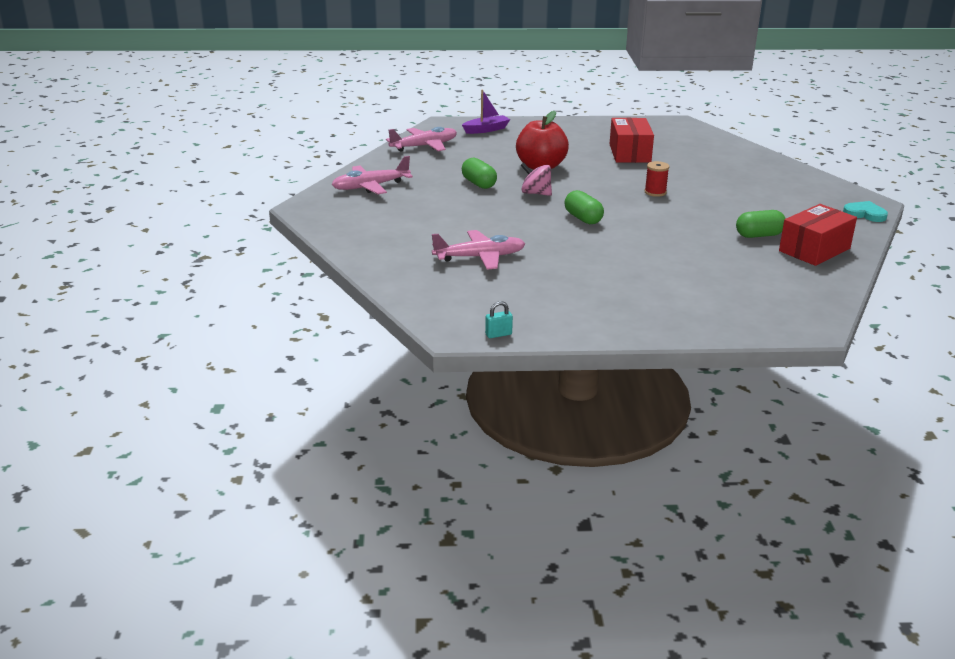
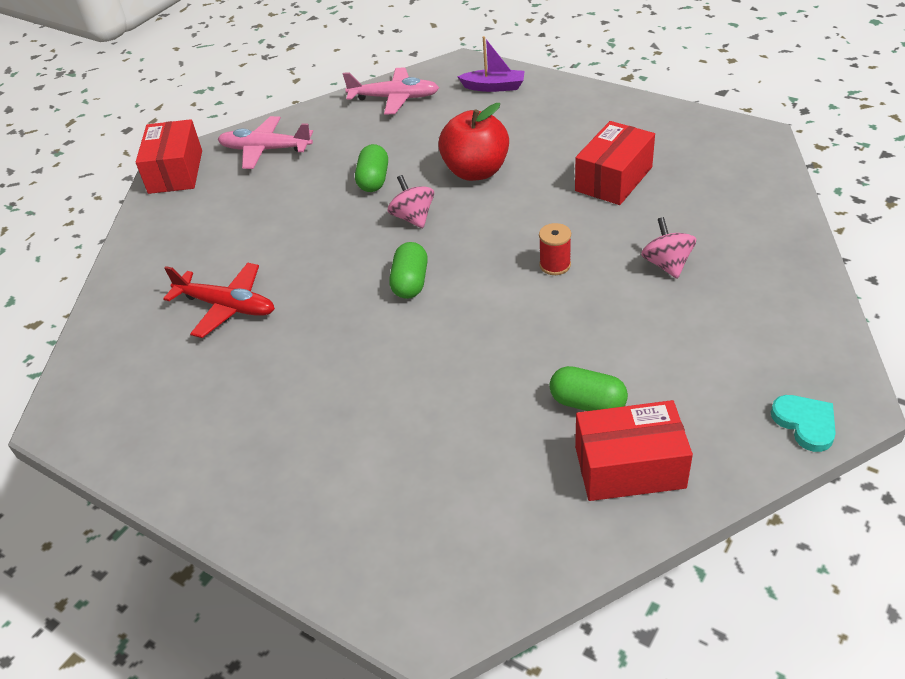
camera: 40 degrees right, 15 degrees up
pink plane [432,230,525,270] -> red plane [163,263,275,338]
turquoise padlock [485,301,513,338] -> none
none -> red box [136,119,202,194]
none -> pink spinning top [641,217,696,279]

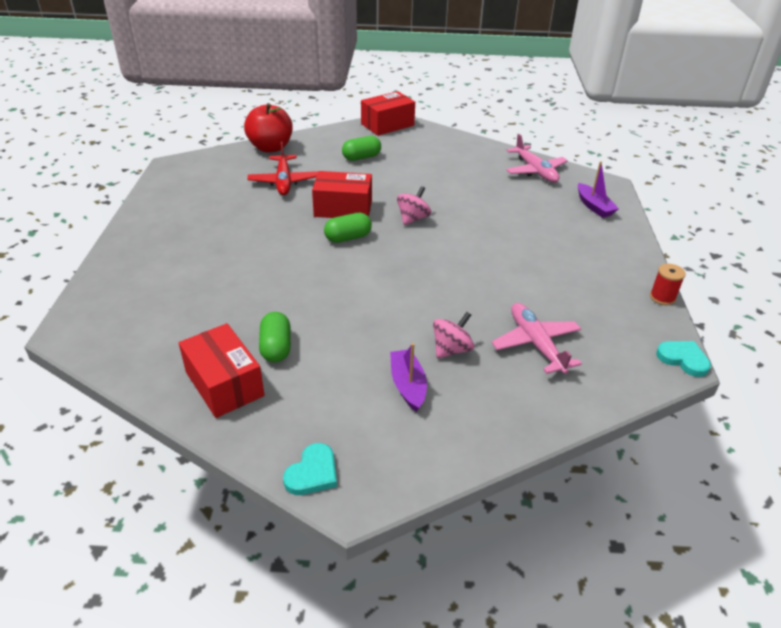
camera: 55 degrees right, 5 degrees down
pink plane [218,116,313,169] -> pink plane moved to [491,303,582,374]
green capsule [355,144,388,192] -> green capsule moved to [342,136,381,161]
red apple [438,103,509,181] -> red apple moved to [244,103,293,153]
red spool [539,223,571,275] -> red spool moved to [650,264,686,305]
red box [575,121,655,205] -> red box moved to [312,171,372,218]
none -> purple boat [390,343,427,412]
none -> turquoise heart [656,341,711,377]

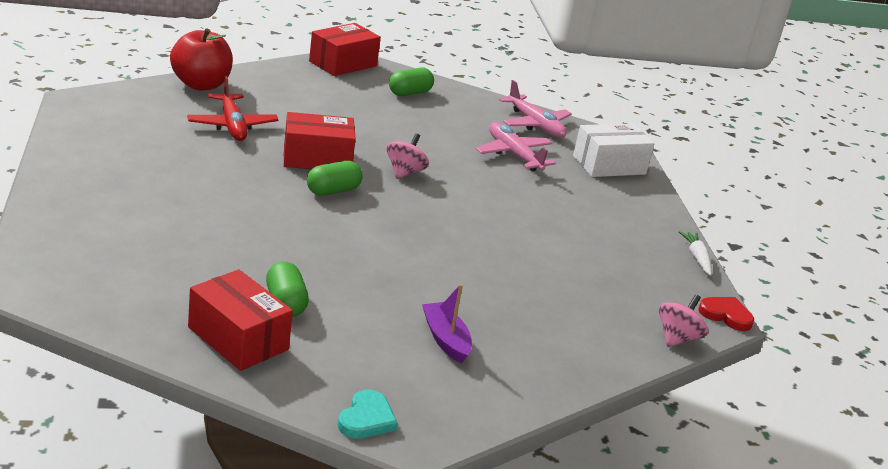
camera: 15 degrees left, 10 degrees down
green capsule [342,136,381,161] -> green capsule moved to [389,67,434,96]
pink spinning top [433,312,474,359] -> pink spinning top moved to [659,294,708,347]
pink plane [491,303,582,374] -> pink plane moved to [476,122,556,171]
purple boat [578,161,619,218] -> white box [573,124,655,177]
red spool [650,264,686,305] -> white carrot [679,231,712,276]
turquoise heart [656,341,711,377] -> red heart [698,297,754,331]

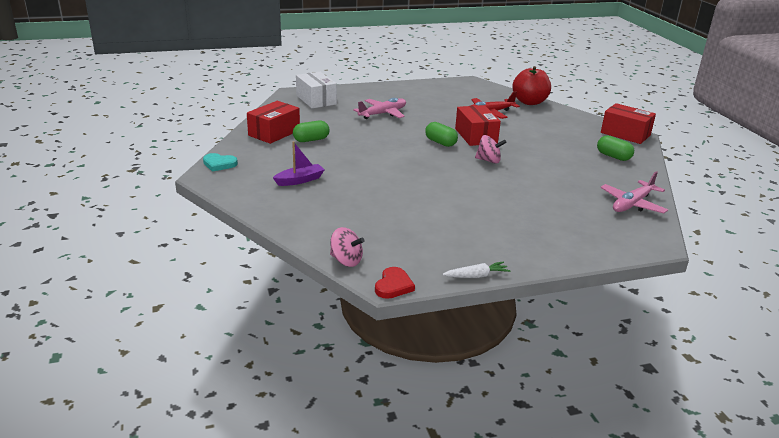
camera: 85 degrees right, 0 degrees up
pink plane [476,122,556,171] -> pink plane moved to [353,98,406,119]
white box [573,124,655,177] -> white box moved to [296,72,337,108]

